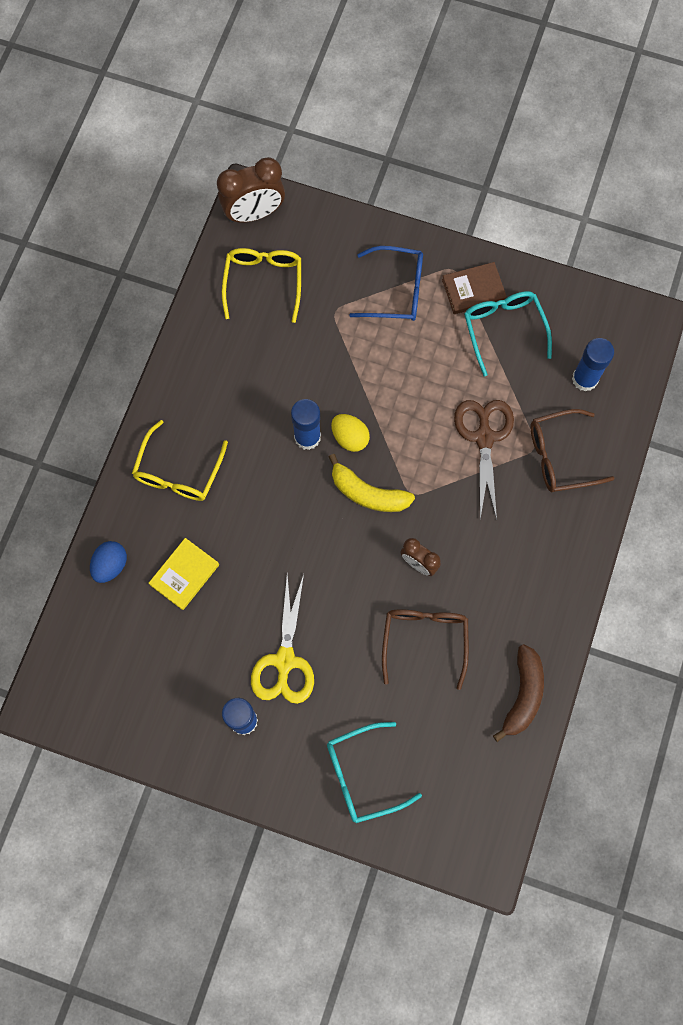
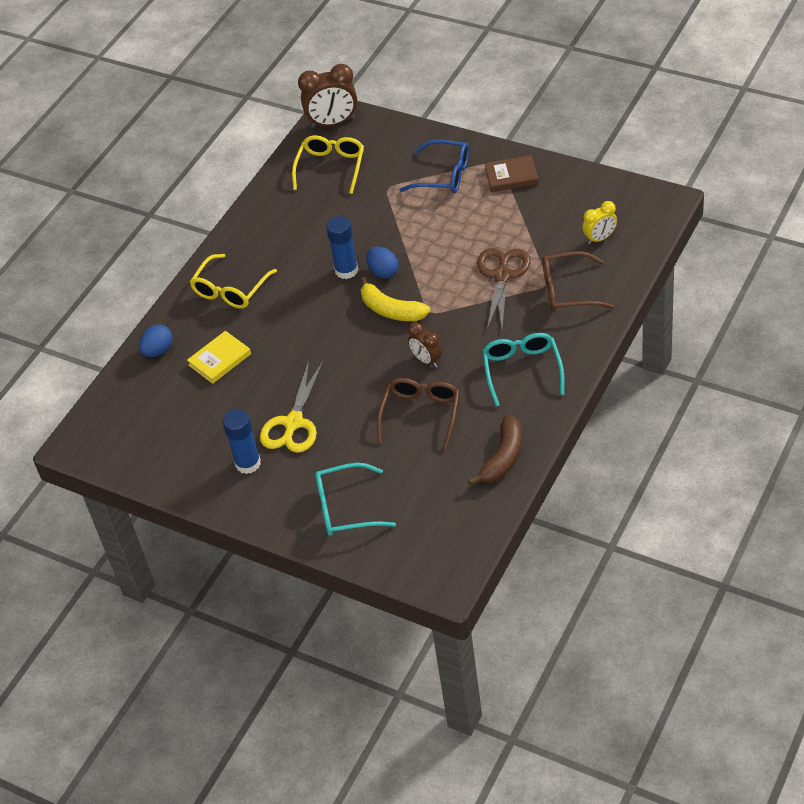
camera: 15 degrees right, 25 degrees down
yellow egg [331,414,370,452] -> blue egg [366,247,399,279]
turquoise glasses [464,291,552,376] -> turquoise glasses moved to [482,333,565,406]
blue glue stick [572,338,614,392] -> yellow clock [582,201,617,244]

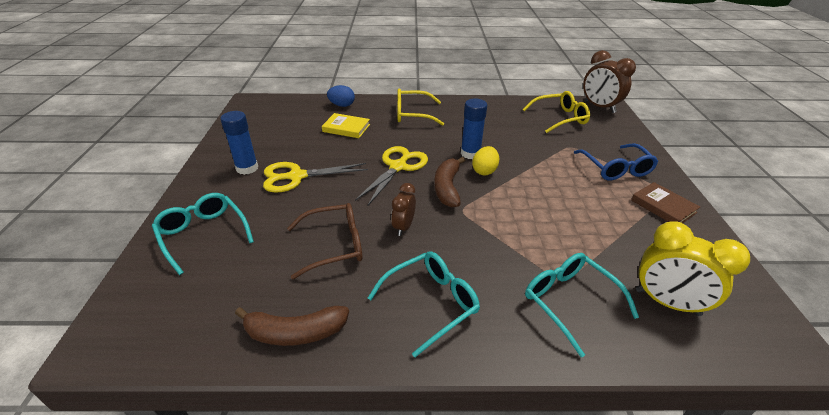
camera: 55 degrees right, 10 degrees down
yellow banana [361,277,430,321] -> brown banana [434,157,465,207]
blue egg [366,247,399,279] -> yellow egg [472,146,499,176]
brown scissors [477,248,530,330] -> none
brown glasses [542,251,614,312] -> turquoise glasses [525,253,639,357]
yellow clock [582,201,617,244] -> yellow clock [636,222,750,316], size x1.71
none -> yellow scissors [355,146,428,205]

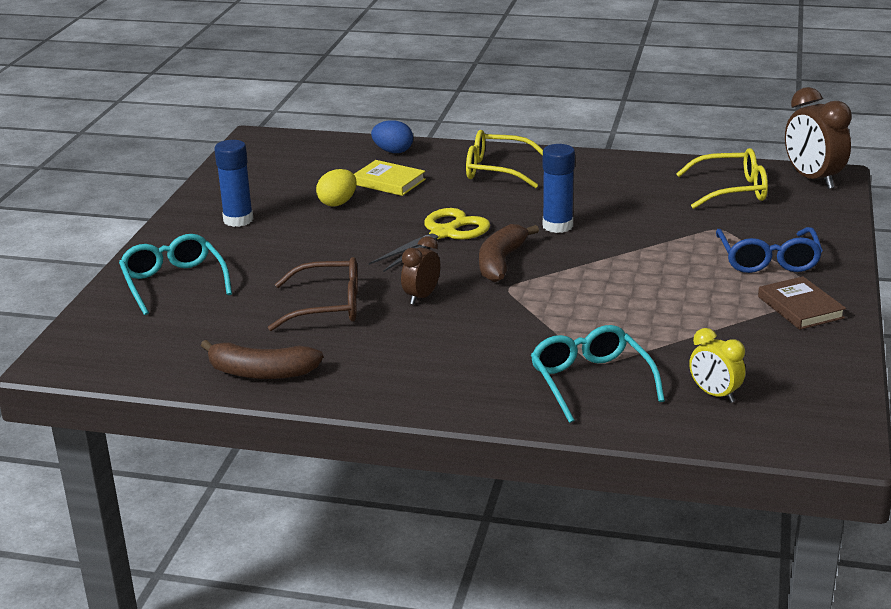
camera: 15 degrees right, 10 degrees down
yellow scissors [263,162,368,193] -> none
turquoise glasses [368,251,480,357] -> none
yellow egg [472,146,499,176] -> yellow egg moved to [316,169,357,206]
yellow clock [636,222,750,316] -> yellow clock [689,328,746,403], size x0.58

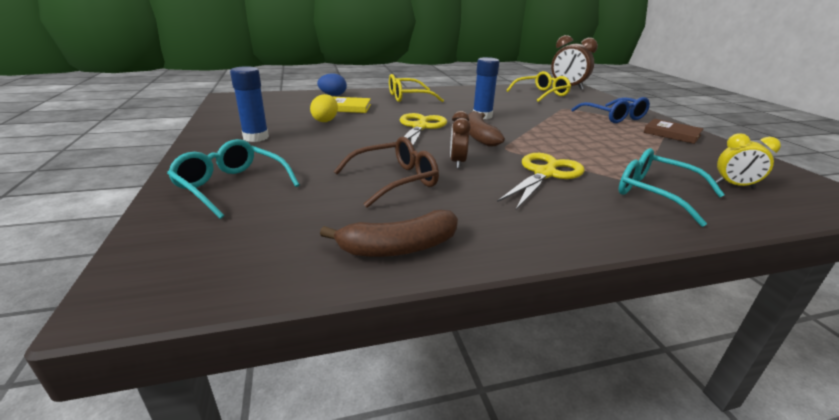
camera: 30 degrees left, 0 degrees up
none -> yellow scissors [497,153,585,210]

